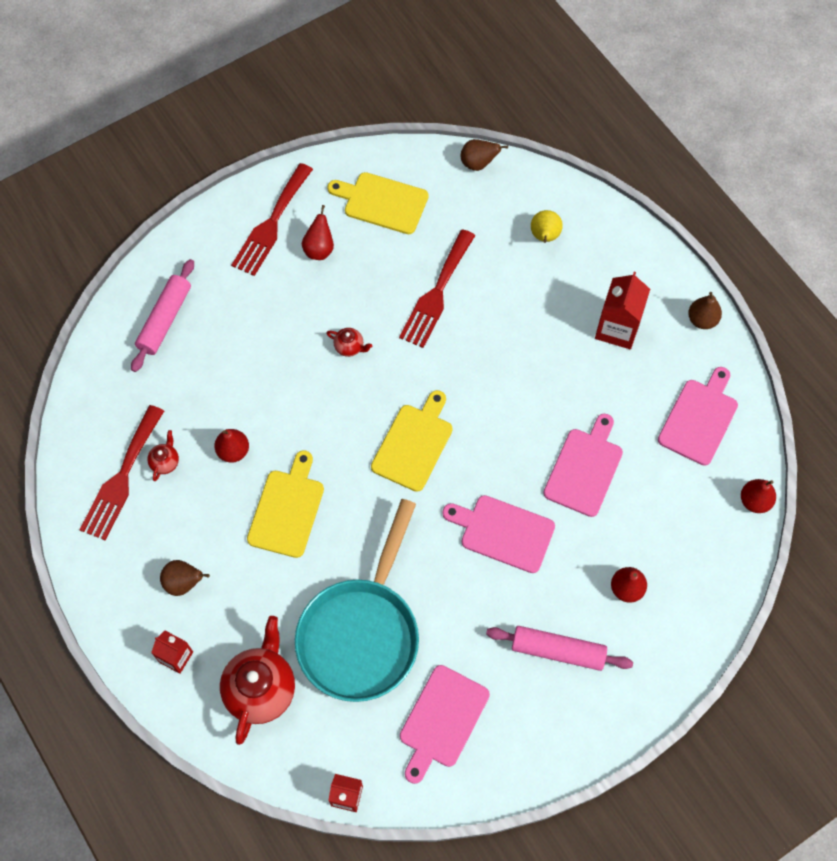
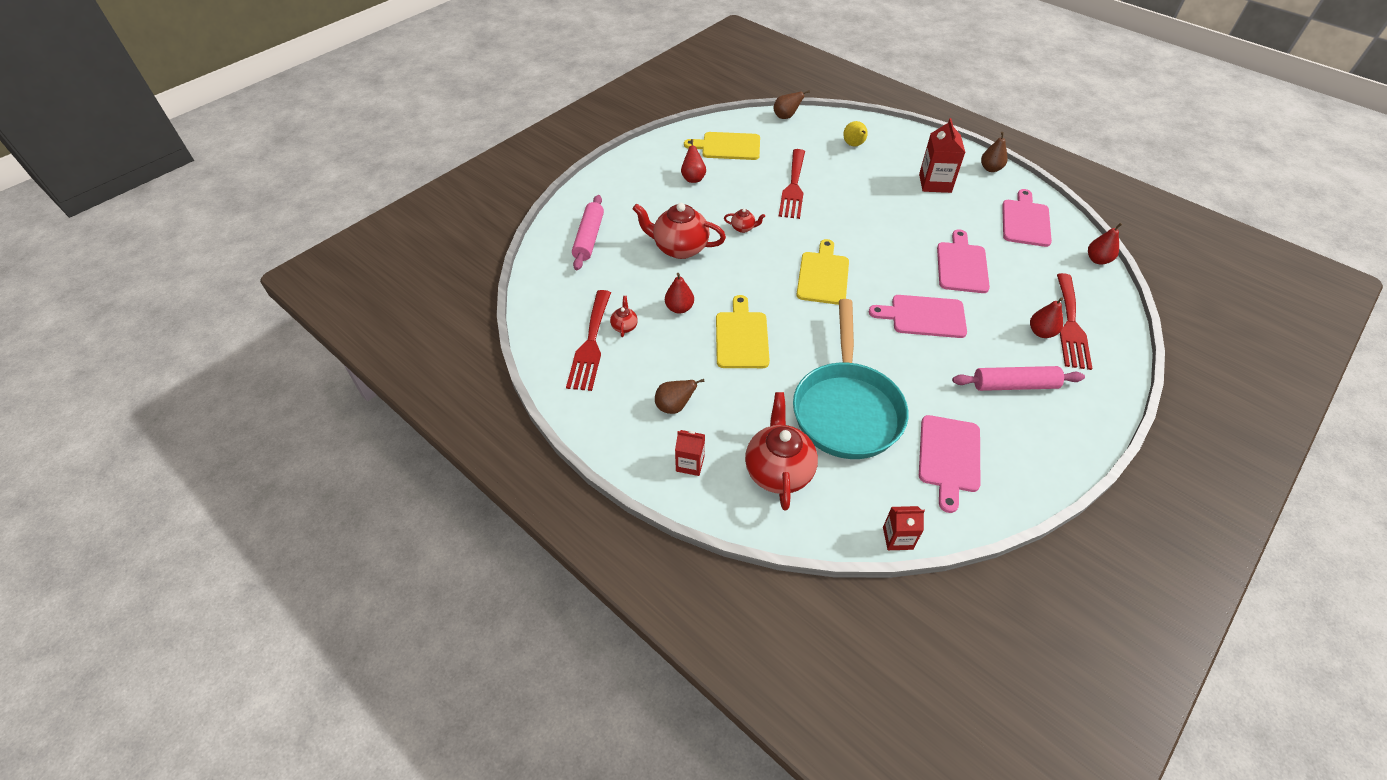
camera: 15 degrees left, 15 degrees down
red fork [231,163,313,276] -> red fork moved to [1057,273,1093,370]
none -> red teapot [632,203,726,259]

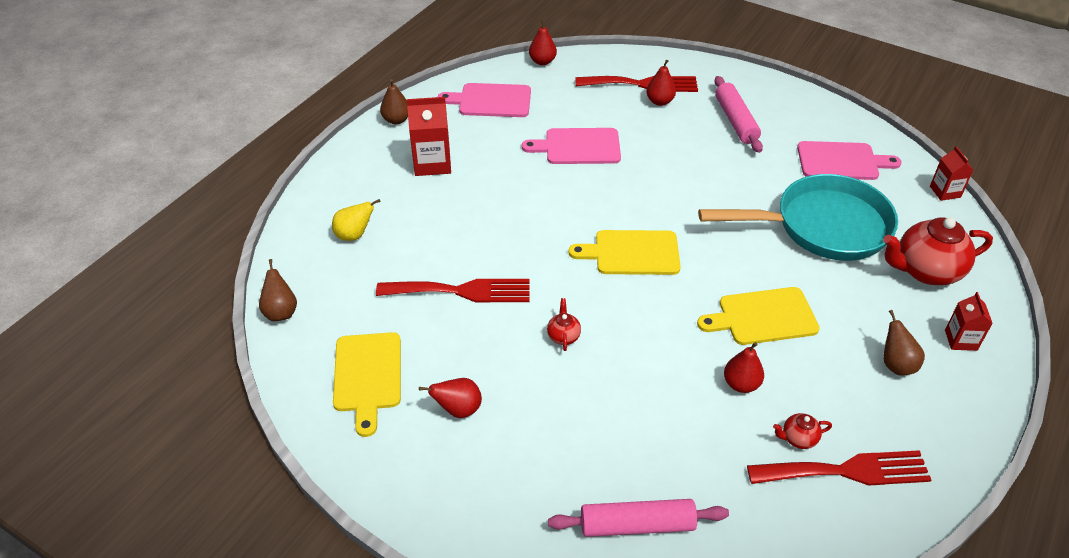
camera: 100 degrees left, 5 degrees down
red teapot [632,203,726,259] -> none
pink cutting board [869,295,967,338] -> none

